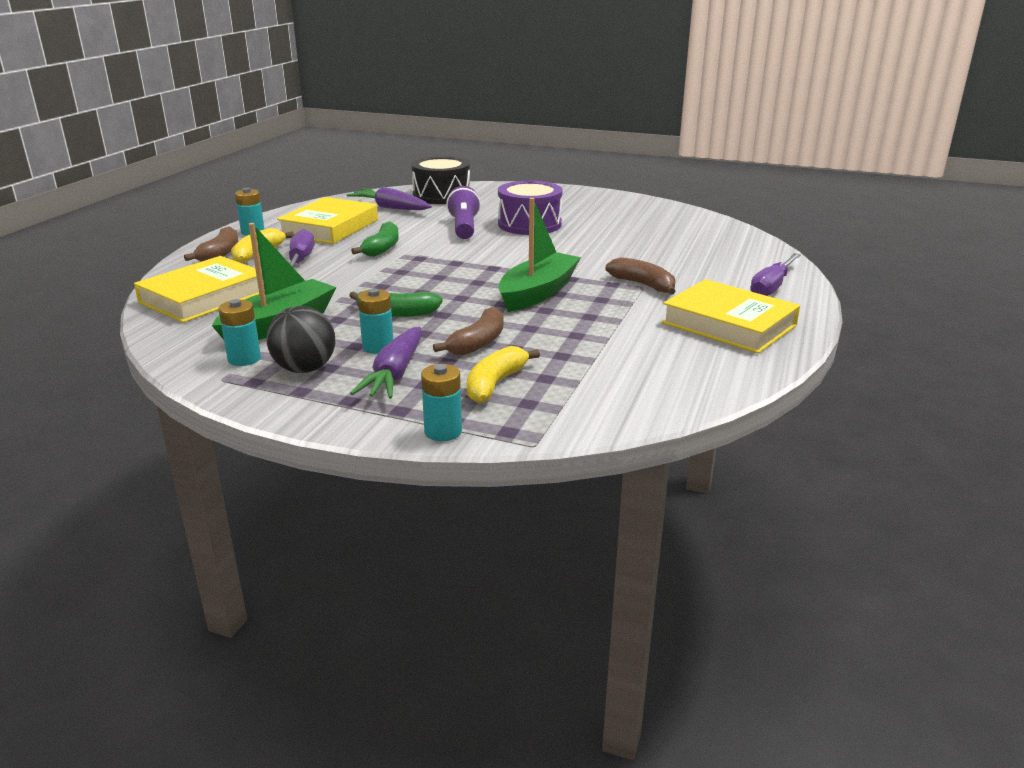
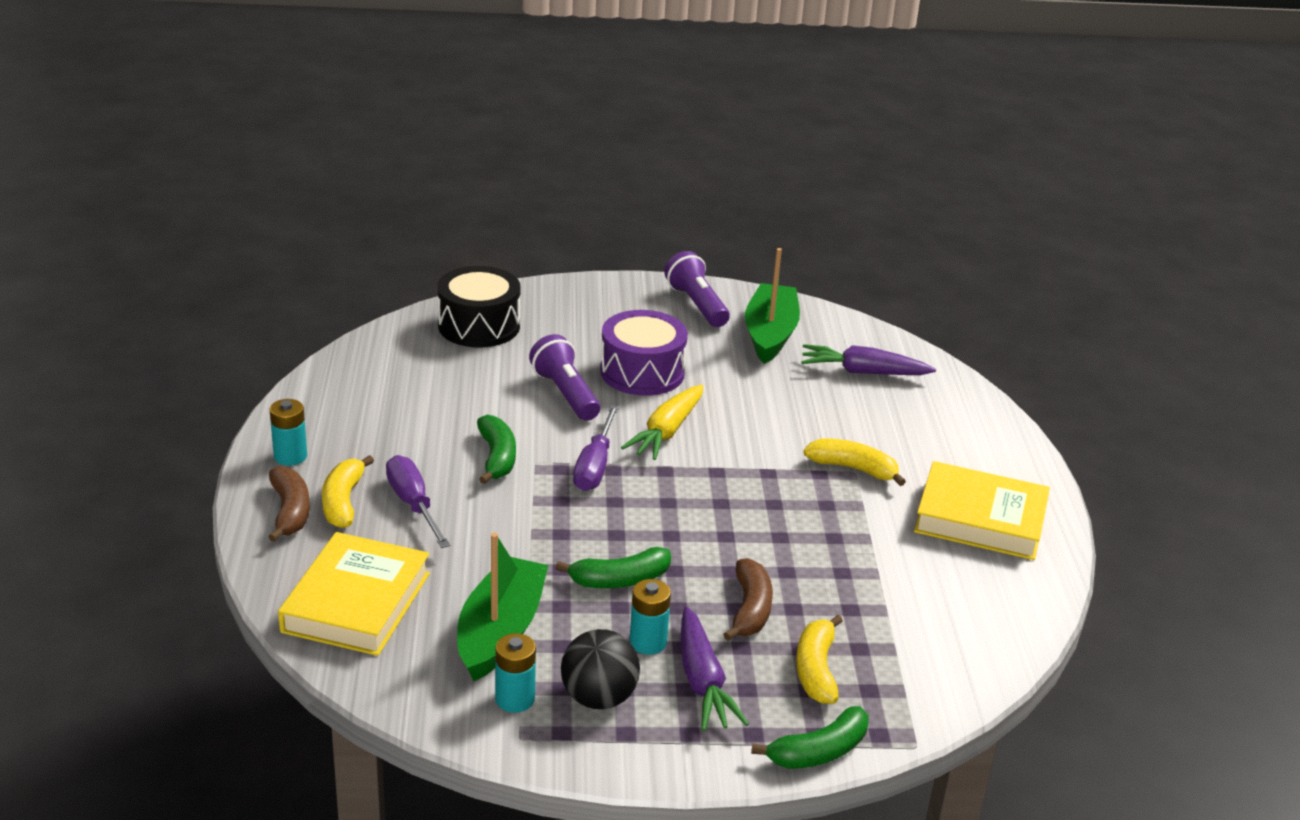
camera: 25 degrees left, 5 degrees up
yellow book [277,197,378,244] -> none
purple carrot [347,187,432,210] -> purple carrot moved to [801,344,936,375]
turquoise battery [421,364,462,441] -> green banana [751,706,869,769]
green boat [498,198,581,312] -> green boat moved to [745,248,800,364]
brown banana [606,257,676,295] -> yellow banana [803,438,906,486]
purple screwdriver [750,253,801,296] -> purple screwdriver moved to [573,405,619,491]
none -> yellow carrot [621,385,704,460]
none -> purple flashlight [664,251,730,327]

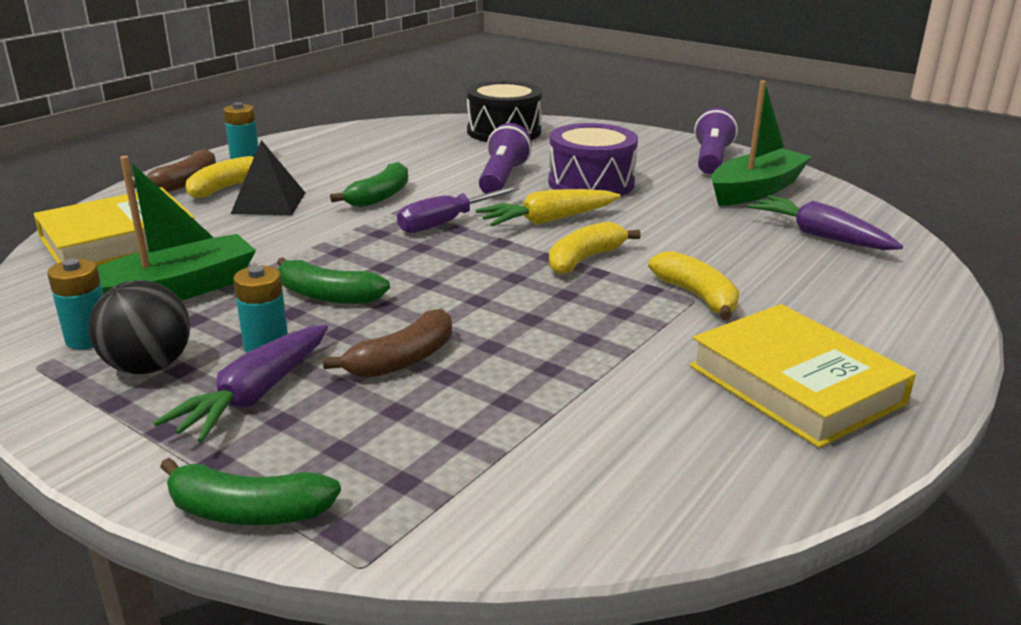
camera: 40 degrees right, 5 degrees down
purple screwdriver [386,455,450,548] -> black pyramid [231,140,305,215]
yellow banana [796,615,843,704] -> yellow banana moved to [549,222,641,274]

